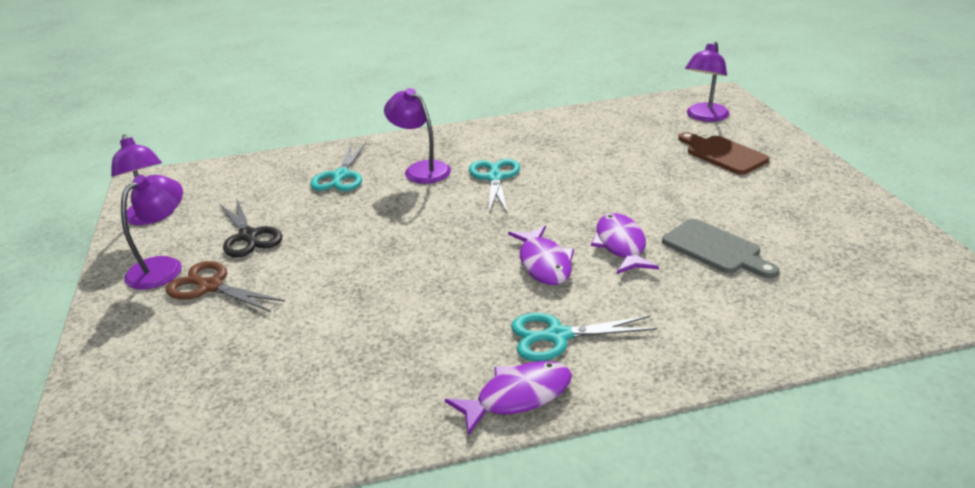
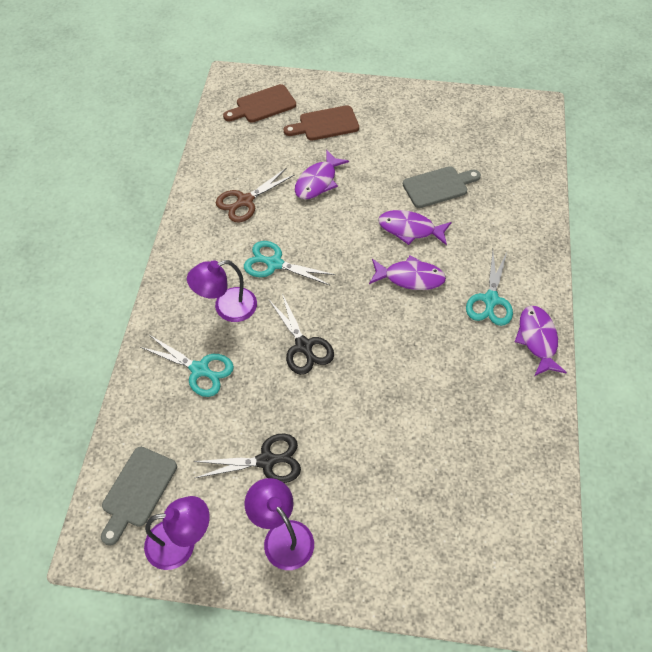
camera: 70 degrees left, 25 degrees up
brown scissors [166,261,285,312] -> brown scissors moved to [216,168,294,222]
purple lamp [685,41,730,122] -> brown cutting board [223,84,296,123]
none -> grey cutting board [101,447,177,546]
none -> black scissors [269,294,334,375]
none -> purple fish [295,150,349,199]

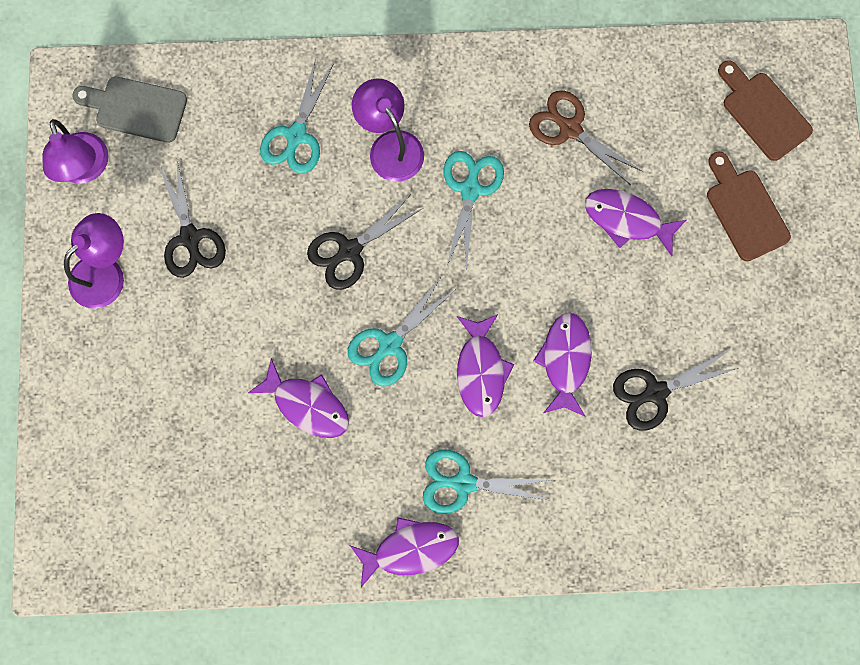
camera: 80 degrees right, 20 degrees up
grey cutting board [403,166,481,208] -> black scissors [613,350,738,431]
none -> purple fish [248,358,349,438]
none -> turquoise scissors [348,277,455,387]

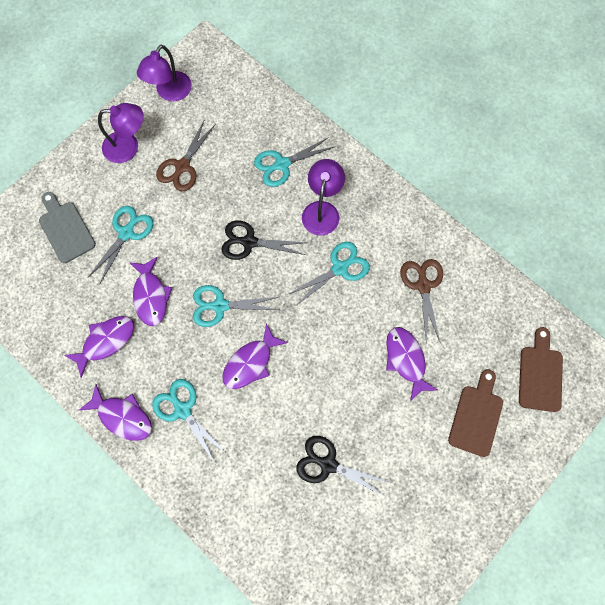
camera: 45 degrees right, 5 degrees down
grey cutting board [72,76,187,143] -> grey cutting board moved to [39,192,96,263]
black scissors [158,161,226,278] -> brown scissors [156,119,216,191]
purple fish [533,313,592,416] -> purple fish moved to [64,316,134,378]
none -> turquoise scissors [87,206,153,283]

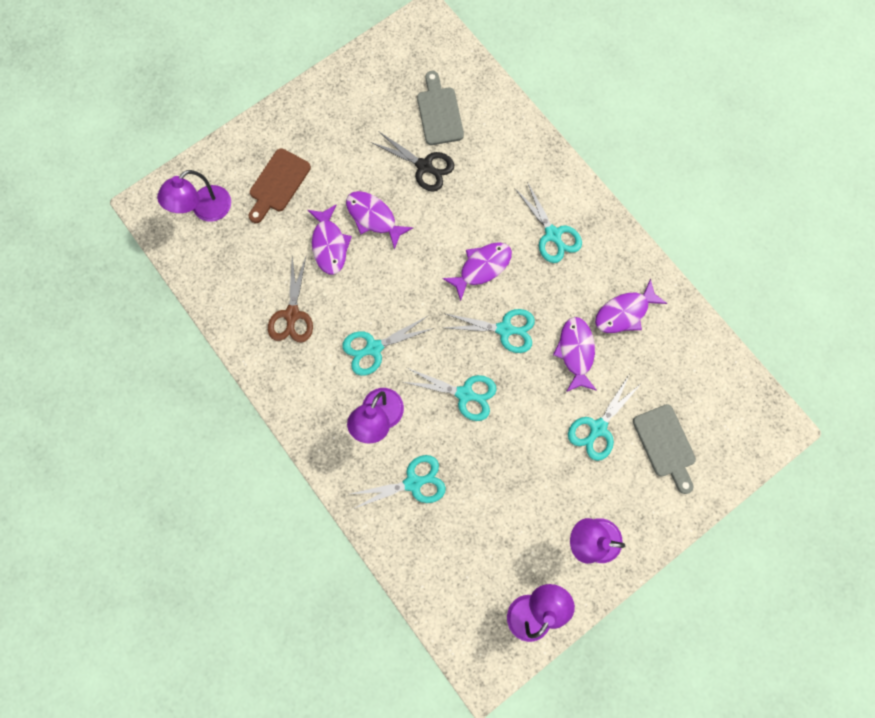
camera: 170 degrees left, 5 degrees up
purple fish [79,384,152,441] -> purple fish moved to [346,191,413,250]
brown scissors [156,119,216,191] -> none
black scissors [221,220,308,260] -> turquoise scissors [404,368,497,421]
brown cutting board [519,327,563,412] -> purple lamp [157,170,231,222]
none -> grey cutting board [417,71,464,145]

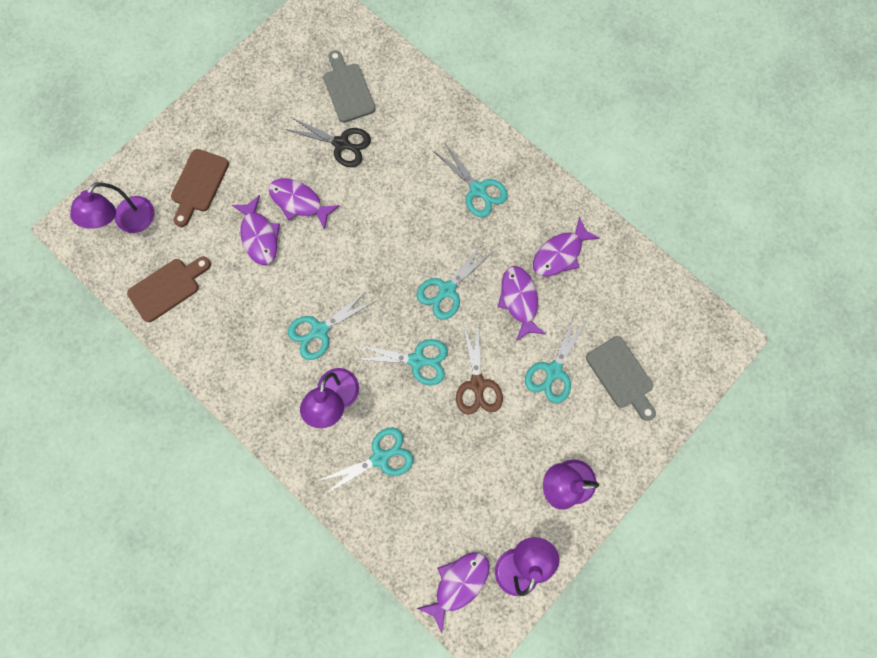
camera: 10 degrees left, 0 degrees up
brown scissors [268,256,313,343] -> brown scissors moved to [456,323,503,415]
purple fish [442,242,512,301] -> purple fish moved to [417,552,489,633]
turquoise scissors [445,309,535,353] -> turquoise scissors turned 135 degrees clockwise [417,243,495,320]
none -> brown cutting board [127,257,211,322]

